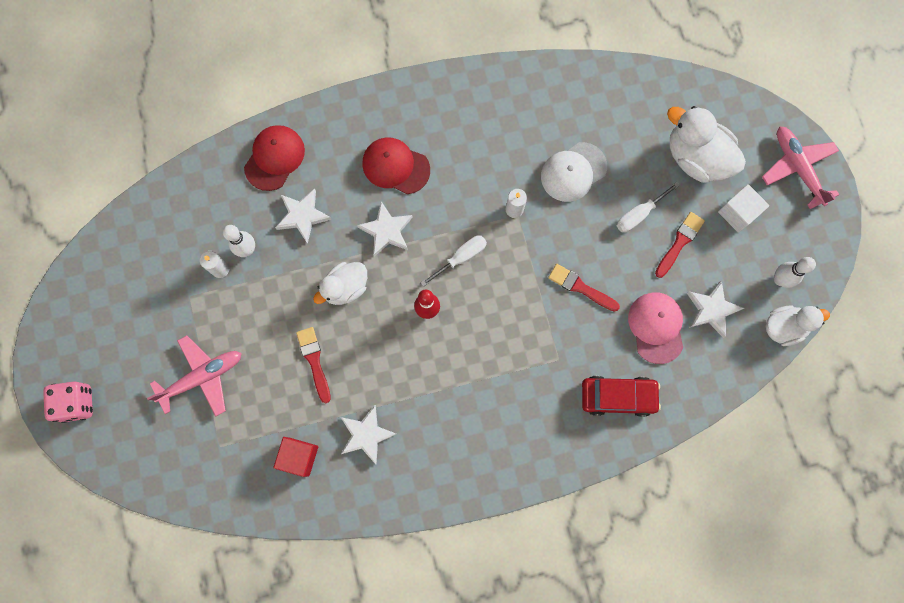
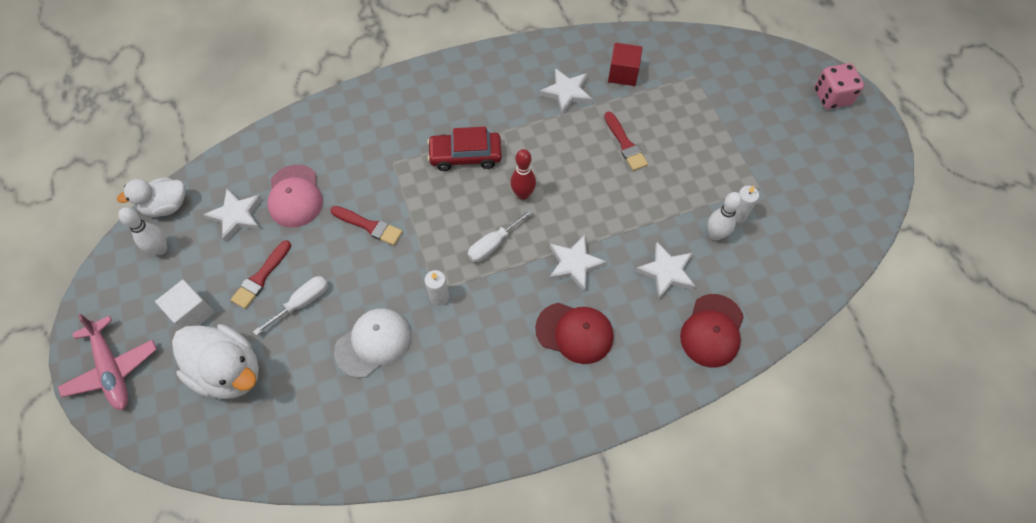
camera: 175 degrees right, 15 degrees down
pink plane [147,335,242,417] -> none
white duck [313,262,367,305] -> none
red car [582,376,661,417] -> red car moved to [427,127,502,171]

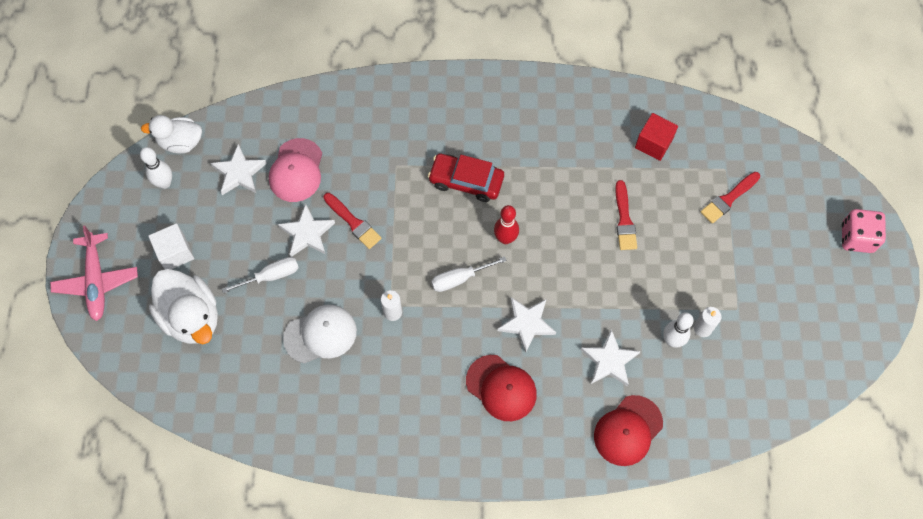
camera: 20 degrees right, 5 degrees up
red brush [231,240,291,309] -> red brush moved to [701,172,760,224]
white star [540,68,592,115] -> white star moved to [278,203,335,257]

